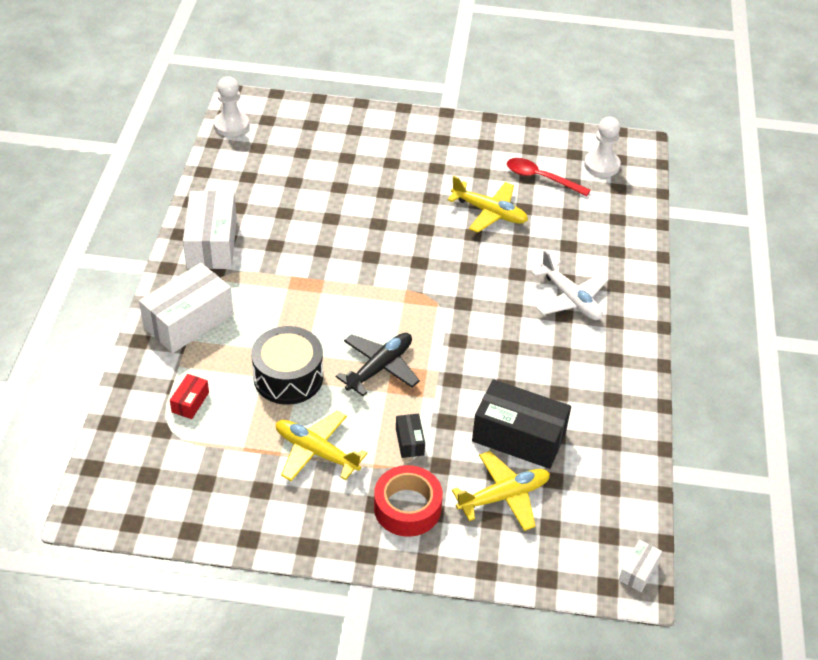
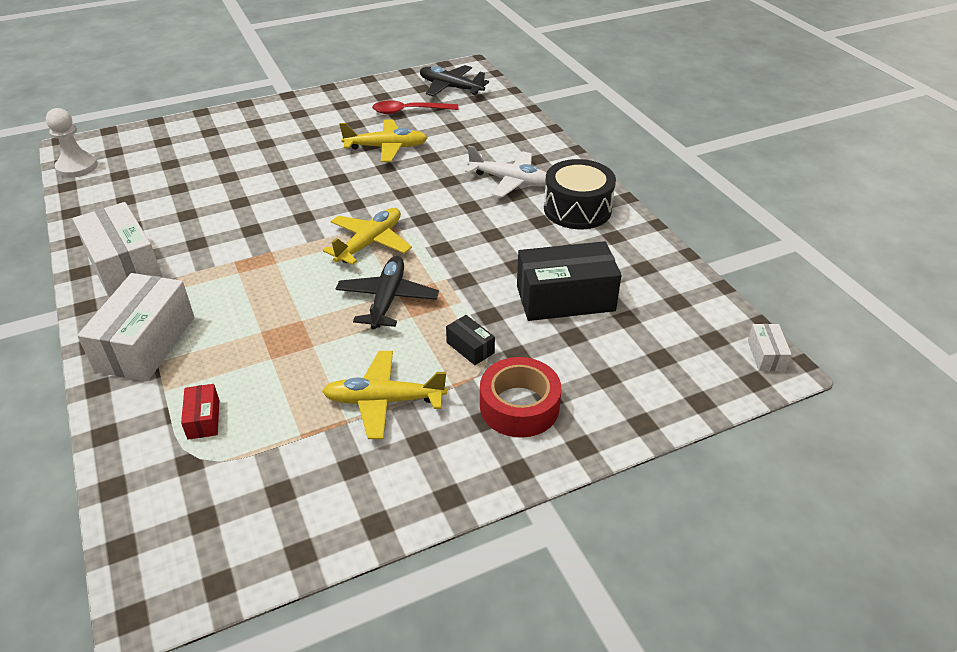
camera: 30 degrees left, 5 degrees down
black drum [251,326,323,405] -> black drum moved to [544,159,616,229]
yellow plane [452,451,550,531] -> yellow plane moved to [323,208,412,265]
white pawn [584,117,621,177] -> black plane [420,65,489,96]

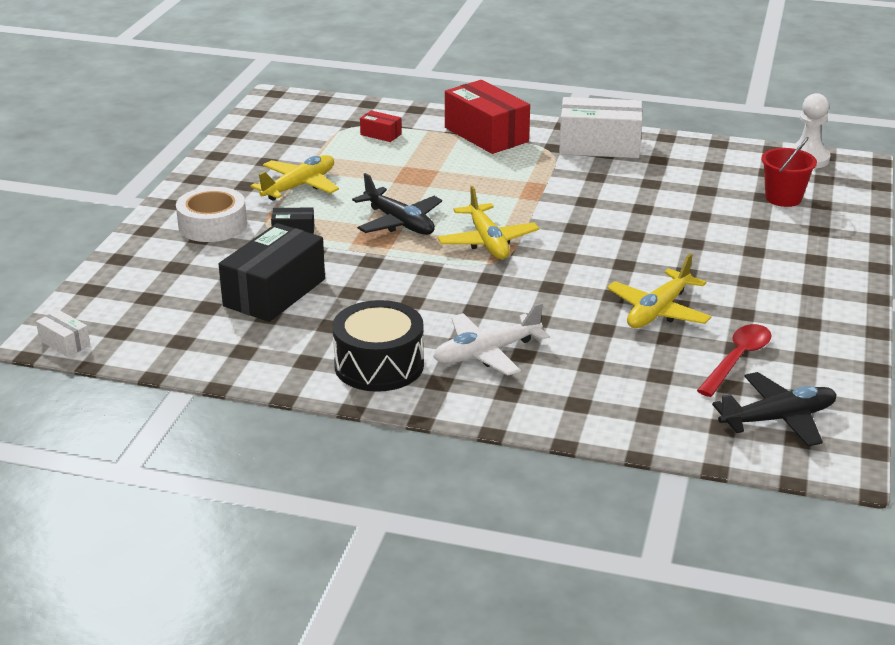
camera: 130 degrees right, 10 degrees down
white box [77,273,194,381] -> red box [445,80,530,154]
red tape [480,357,561,438] -> white tape [176,187,247,242]
none -> red bucket [761,137,817,207]

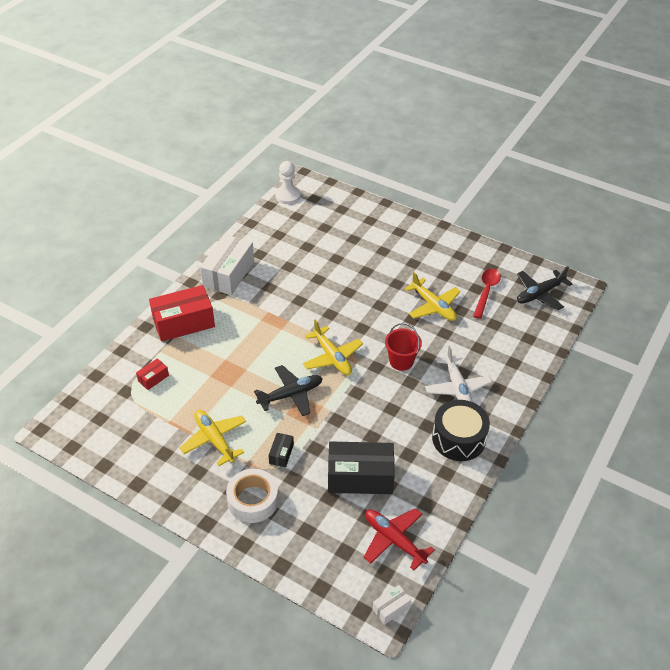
camera: 75 degrees left, 15 degrees up
black box [219,223,325,322] -> black box turned 45 degrees counterclockwise [328,441,395,494]
yellow plane [437,186,539,259] -> yellow plane turned 60 degrees clockwise [303,319,363,375]
red spoon [697,324,771,397] -> red spoon turned 60 degrees clockwise [473,268,501,319]
black plane [712,372,837,447] -> black plane turned 120 degrees counterclockwise [517,266,572,310]
red bucket [761,137,817,207] -> red bucket moved to [385,323,422,371]
none -> red plane [364,508,435,570]

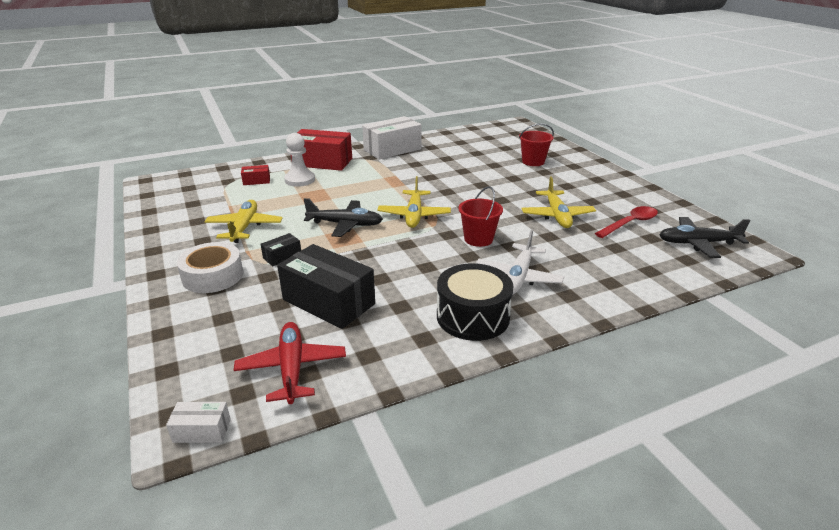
camera: 35 degrees right, 15 degrees down
white pawn [275,161,301,204] -> white pawn moved to [284,133,315,187]
none -> red bucket [519,123,554,166]

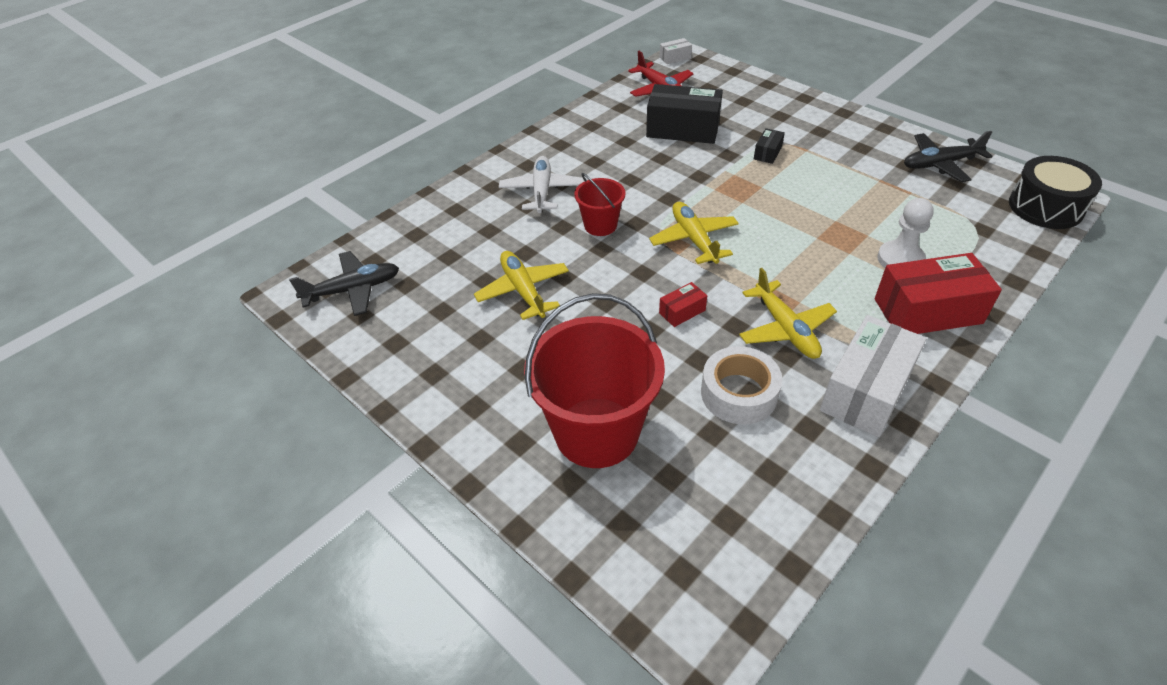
camera: 160 degrees right, 15 degrees up
white tape [177,242,243,293] -> white tape moved to [701,346,782,424]
yellow plane [204,200,283,243] -> yellow plane moved to [739,268,837,359]
red box [241,165,270,185] -> red box moved to [659,282,707,327]
black plane [304,198,383,237] -> black plane moved to [904,131,992,182]
black drum [437,263,514,341] -> black drum moved to [1009,156,1102,229]
red bucket [519,123,554,166] -> red bucket [524,293,665,468], size x1.98
red spoon [595,206,658,238] -> none

